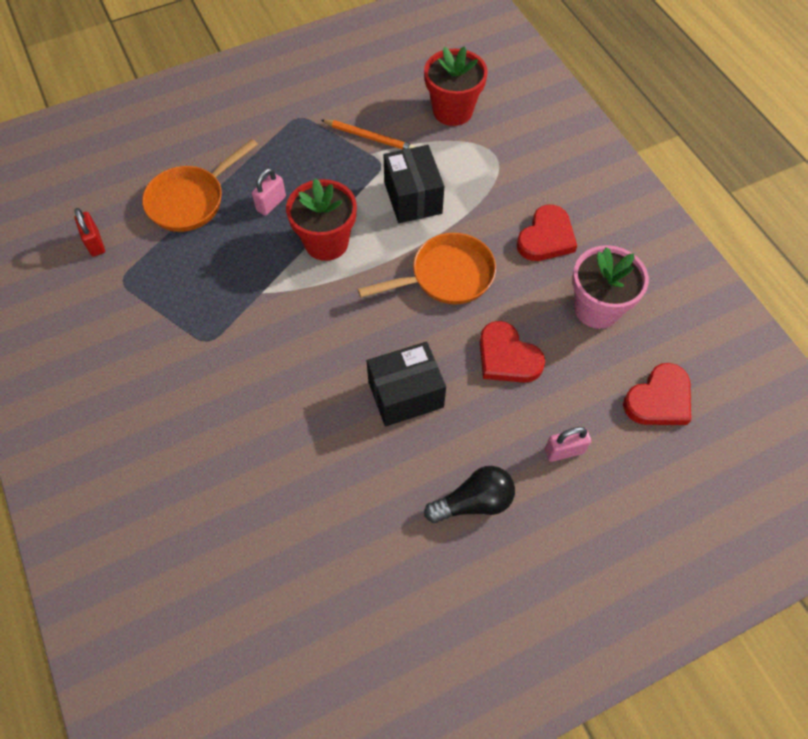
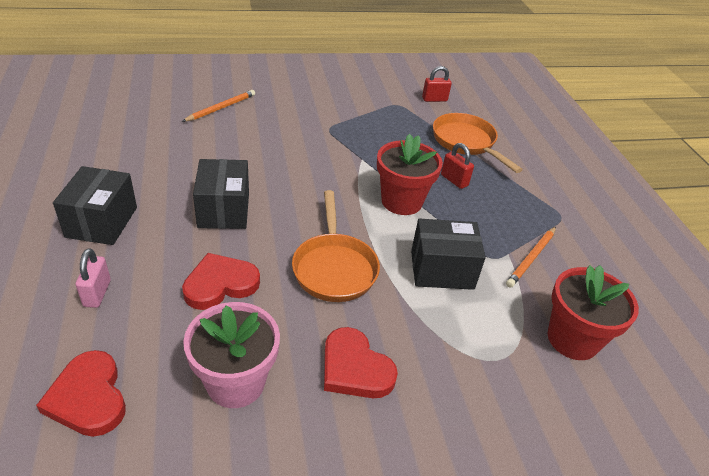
camera: 100 degrees right, 20 degrees down
pink padlock [252,168,286,216] -> red padlock [441,143,474,189]
black light bulb [424,466,515,523] -> black box [53,166,137,245]
none -> orange pencil [182,90,255,122]

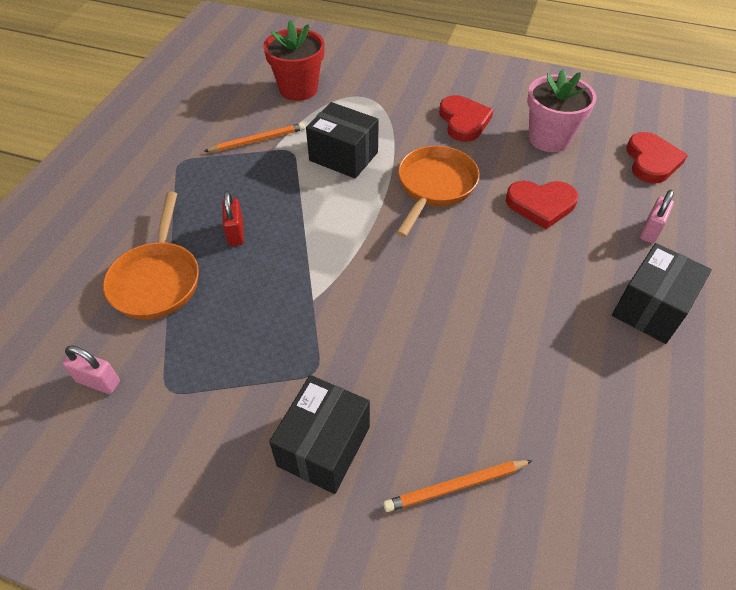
camera: 145 degrees left, 10 degrees up
black box [193,159,249,229] -> black box moved to [269,375,370,494]
red flower pot [377,134,443,215] -> none
red padlock [422,66,452,102] -> pink padlock [62,345,120,394]

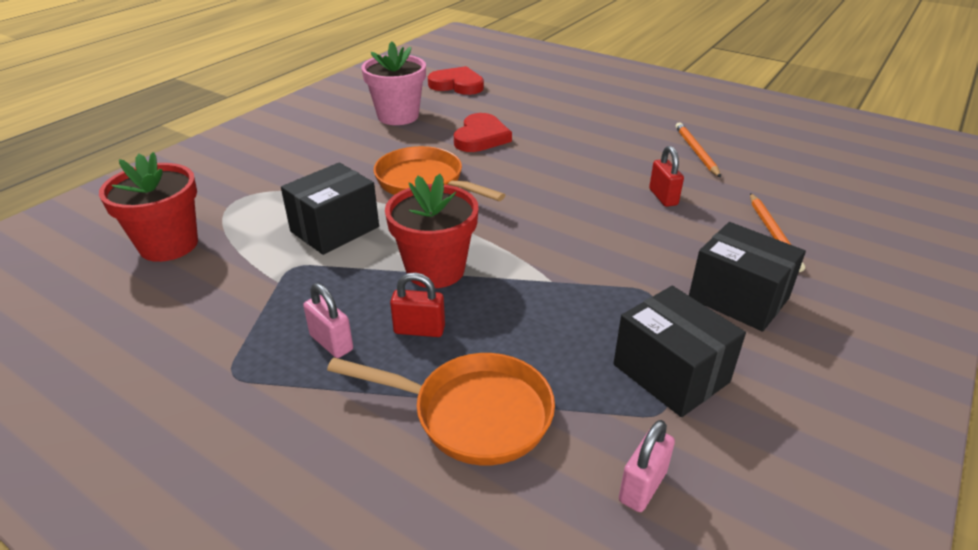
camera: 75 degrees left, 15 degrees down
orange pencil [204,123,305,152] -> orange pencil moved to [676,122,721,178]
red heart [439,95,493,142] -> none
black box [612,243,712,344] -> black box moved to [613,286,746,417]
pink padlock [640,190,674,244] -> pink padlock moved to [303,283,353,358]
none -> red flower pot [385,174,478,288]
none -> red padlock [649,146,684,207]

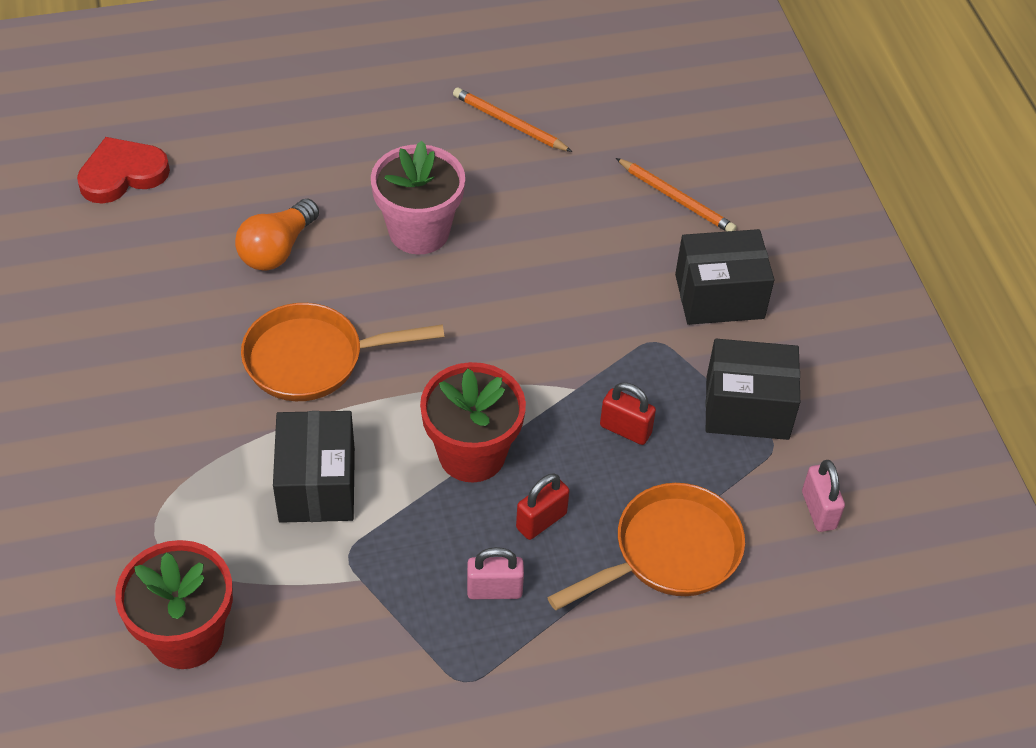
camera: 50 degrees left, 15 degrees up
pink flower pot [361,42,426,125] -> pink flower pot moved to [371,141,465,254]
red heart [454,113,512,152] -> orange light bulb [235,198,319,271]
red padlock [649,146,684,207] -> red padlock moved to [600,383,656,445]

